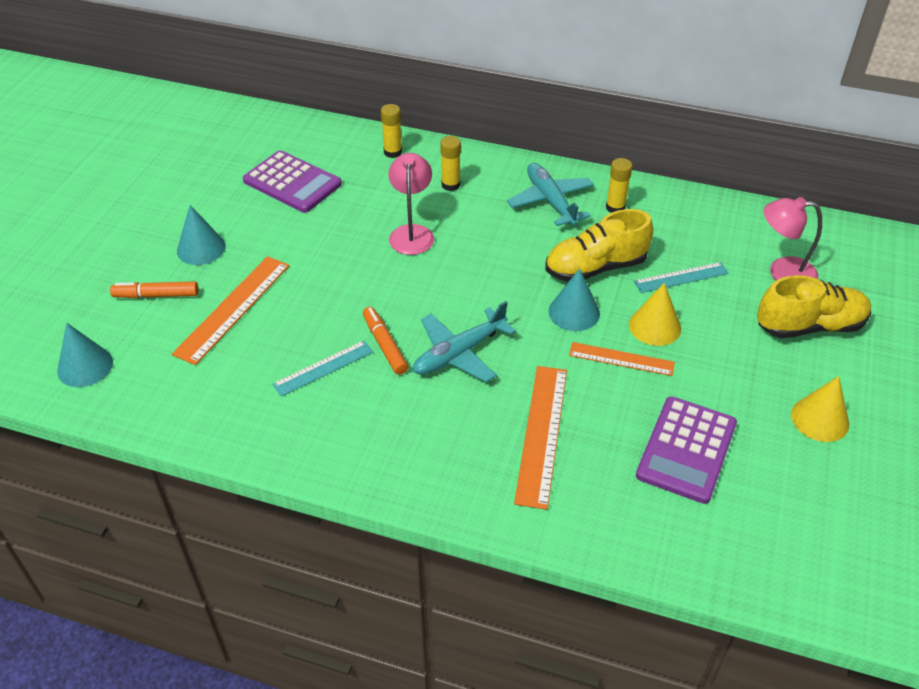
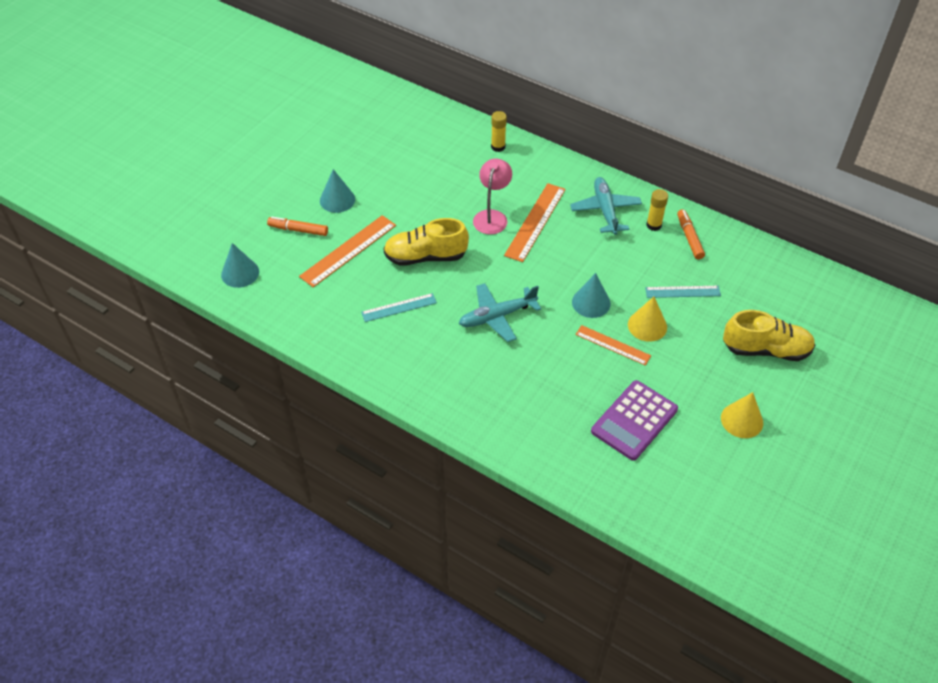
camera: 15 degrees right, 5 degrees up
purple calculator [243,150,342,213] -> none
orange marker [363,307,408,375] -> orange marker moved to [677,209,705,259]
yellow glue stick [440,136,461,191] -> none
orange ruler [514,366,567,510] -> orange ruler moved to [504,183,566,262]
yellow shoe [545,209,653,282] -> yellow shoe moved to [384,218,469,266]
pink lamp [764,197,822,280] -> none

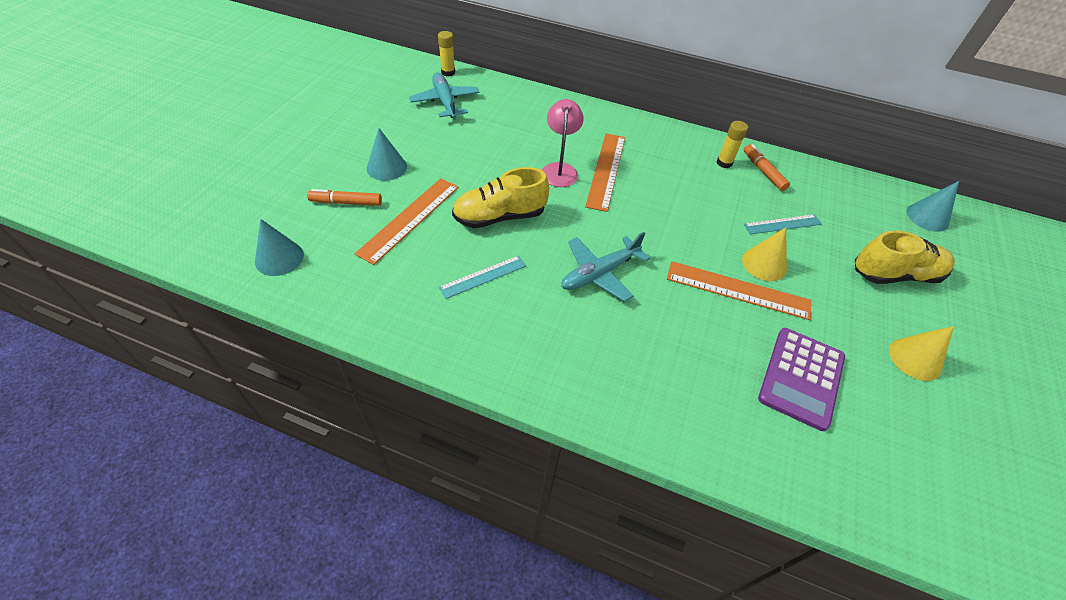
camera: 15 degrees left, 0 degrees up
yellow glue stick [491,111,507,152] -> yellow glue stick moved to [438,31,455,77]
turquoise plane [570,177,642,235] -> turquoise plane moved to [409,73,479,119]
turquoise cone [572,273,611,318] -> turquoise cone moved to [907,181,959,232]
orange ruler [575,325,651,366] -> orange ruler [667,261,811,320], size x1.59

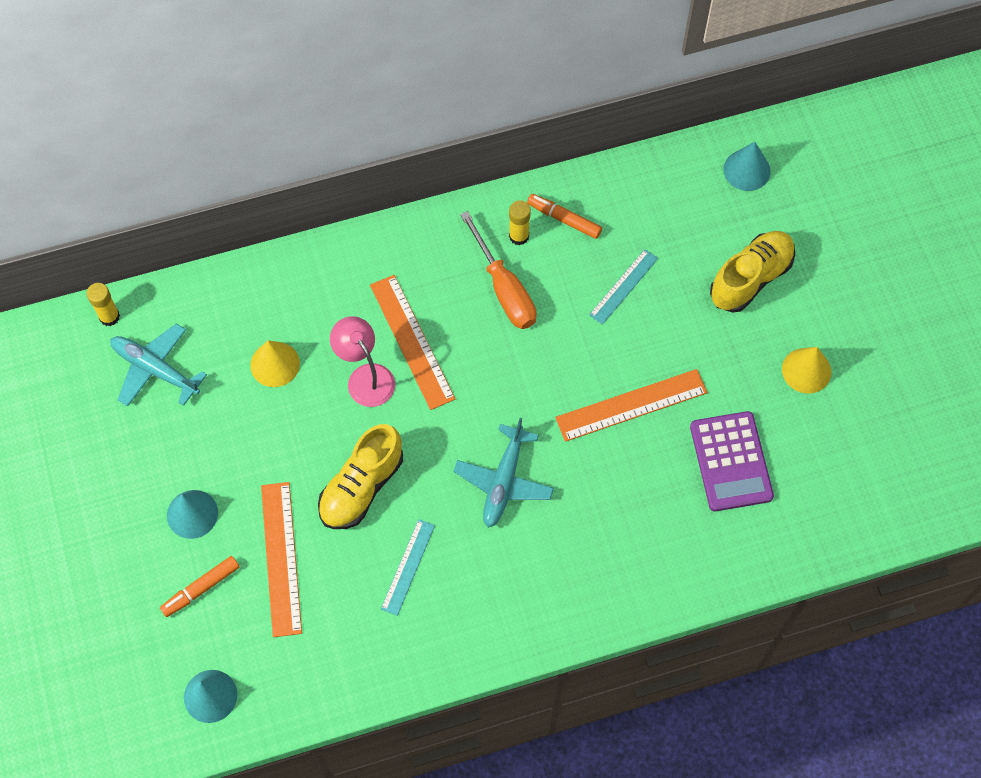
camera: 35 degrees left, 15 degrees up
yellow cone [742,228,787,281] -> yellow cone moved to [250,340,300,387]
none -> orange screwdriver [460,211,537,329]

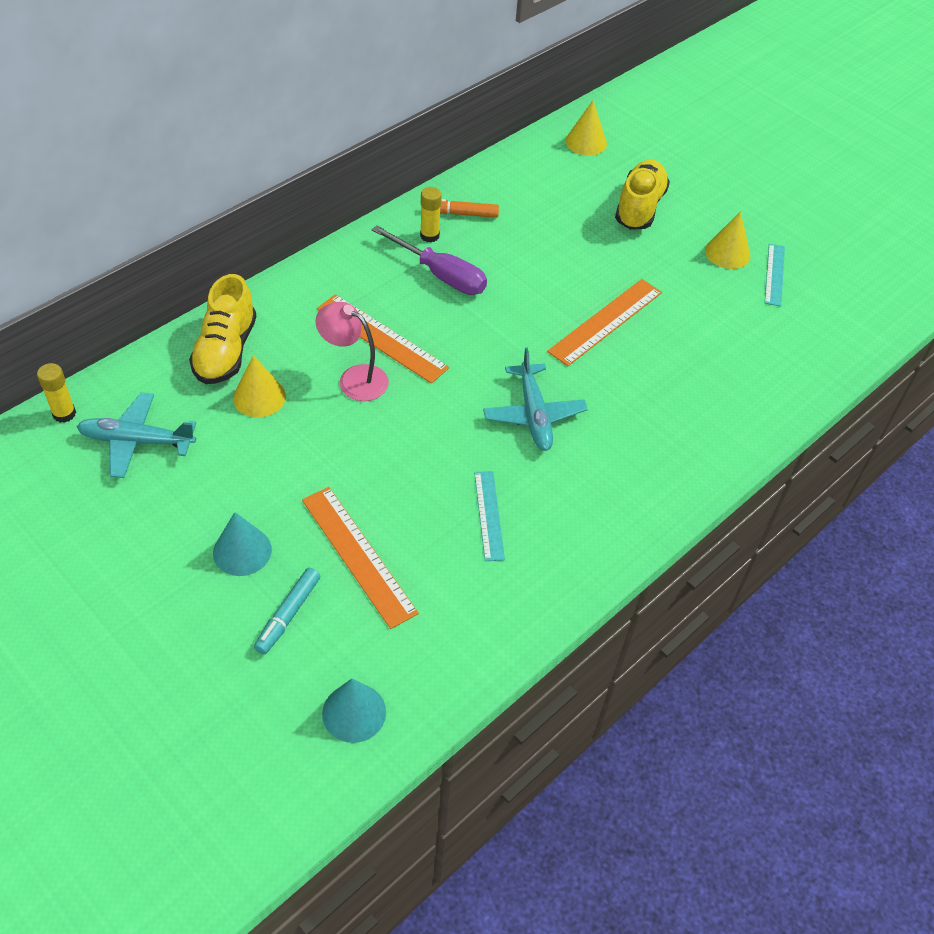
camera: 30 degrees left, 15 degrees down
orange marker [160,556,239,617] -> turquoise marker [254,568,320,655]
yellow shoe [318,424,403,529] -> yellow shoe moved to [189,274,256,384]
orange screwdriver [460,211,537,329] -> purple screwdriver [372,225,487,295]
turquoise ruler [589,249,658,325] -> turquoise ruler moved to [765,244,785,307]
purple calculator [690,411,774,511] -> none
turquoise cone [723,142,771,191] -> yellow cone [565,100,607,156]

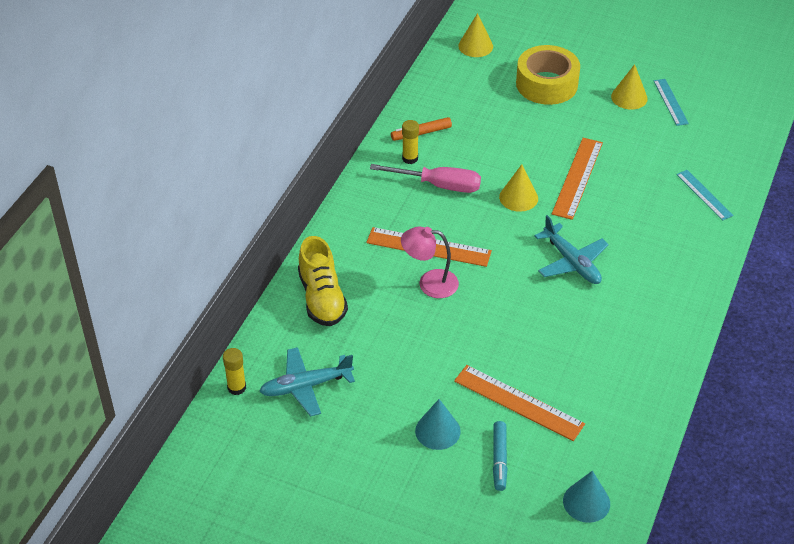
camera: 20 degrees left, 5 degrees down
yellow cone [233,355,286,418] -> yellow cone moved to [499,164,538,212]
purple screwdriver [372,225,487,295] -> pink screwdriver [370,164,481,193]
turquoise ruler [474,471,505,561] -> turquoise ruler moved to [676,170,734,221]
yellow shoe [615,160,670,230] -> yellow tape [516,45,580,105]

